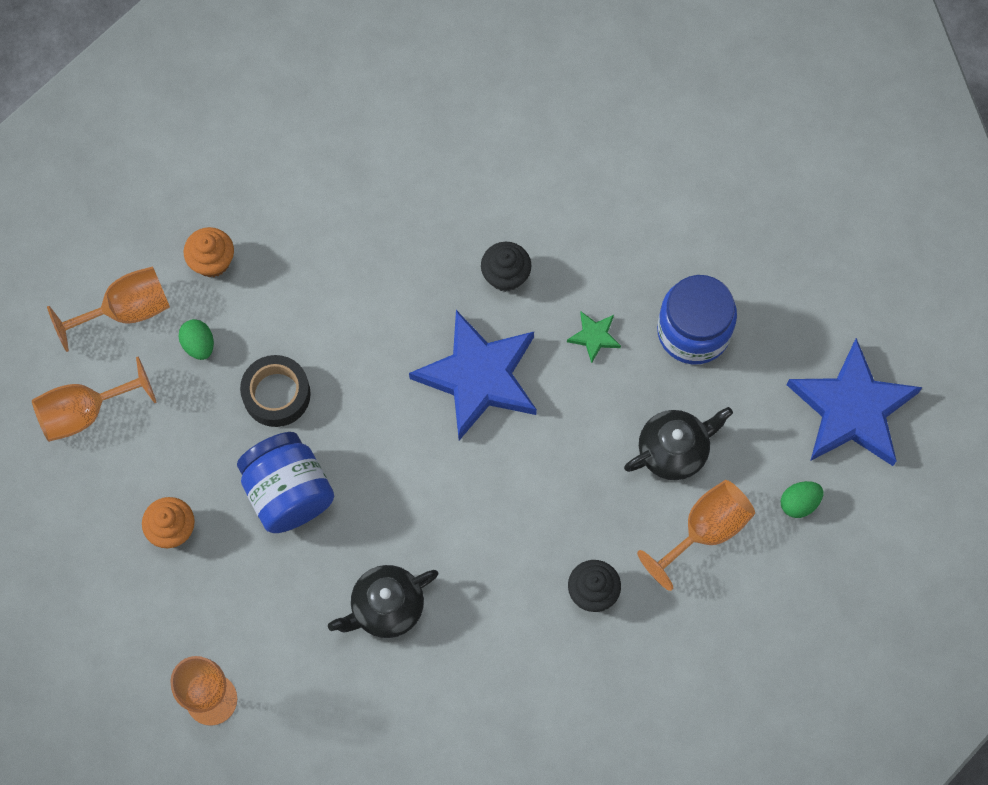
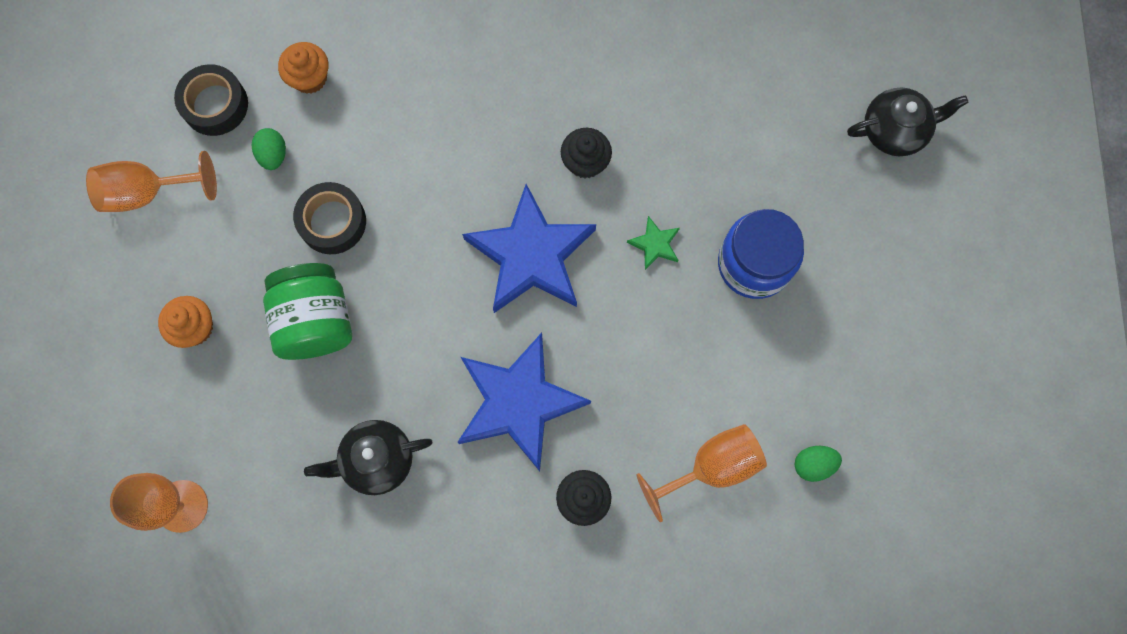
camera: 15 degrees right, 5 degrees up
orange goblet [47,266,170,352] -> black tape [174,64,248,136]
blue jar [237,432,334,533] -> green jar [263,263,352,360]
black teapot [624,407,733,480] -> black teapot moved to [847,88,969,157]
blue star [787,338,922,466] -> blue star moved to [458,332,591,471]

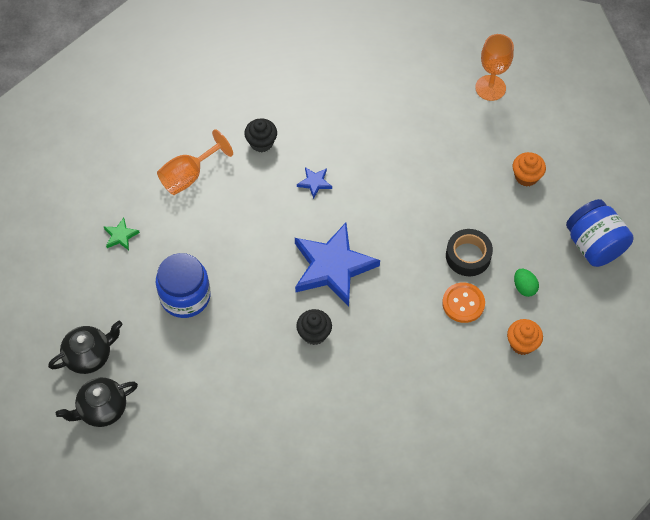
camera: 165 degrees right, 15 degrees down
orange goblet [86,151,217,212] -> blue jar [566,199,634,267]
black tape [174,64,248,136] -> none
green jar [263,263,352,360] -> none
black teapot [304,420,433,495] -> black teapot moved to [48,321,122,374]
blue star [458,332,591,471] -> blue star [297,167,332,199], size x0.41
green star [627,216,680,270] -> green star moved to [104,218,140,250]
green egg [795,446,842,482] -> none
none -> orange button [442,282,485,323]

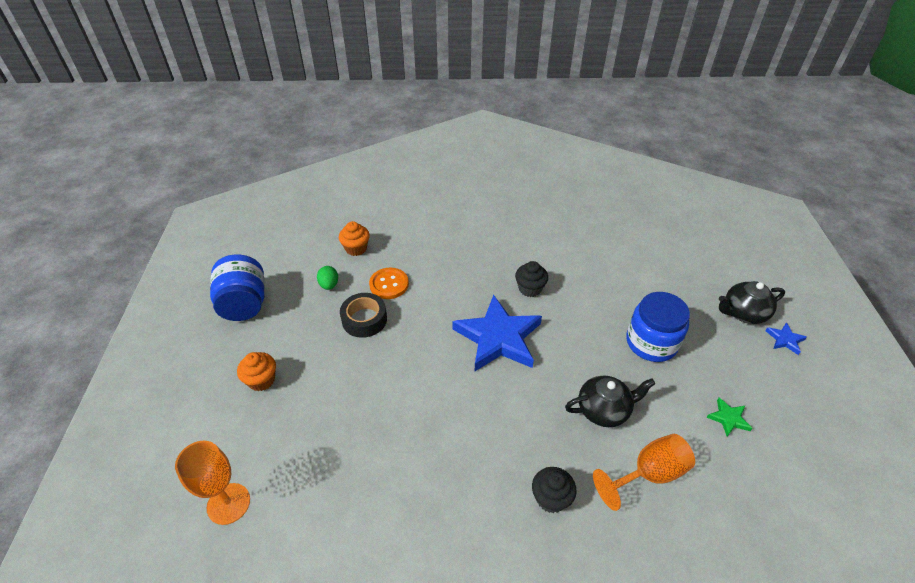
camera: 165 degrees left, 15 degrees down
black teapot [56,378,138,427] -> black teapot moved to [565,376,655,427]
blue star [297,167,332,199] -> blue star moved to [765,322,807,355]

